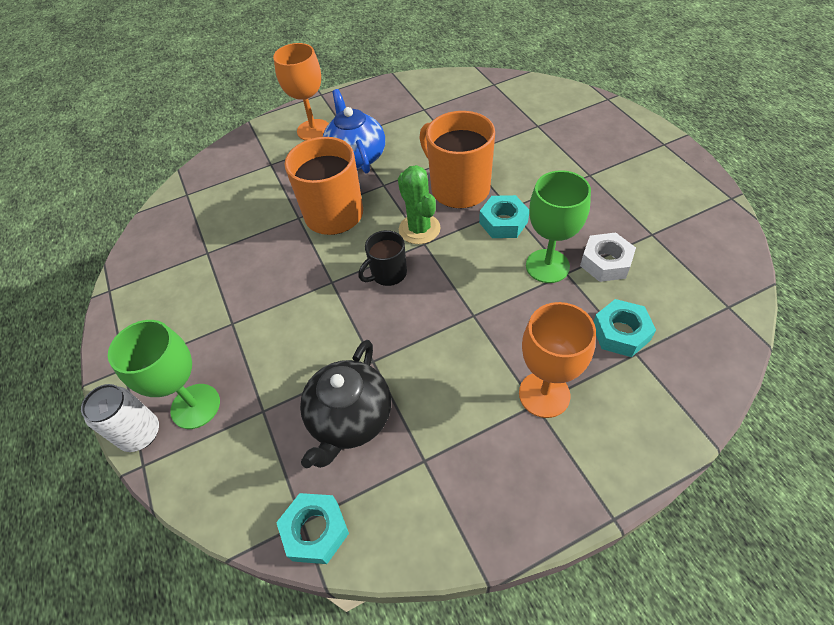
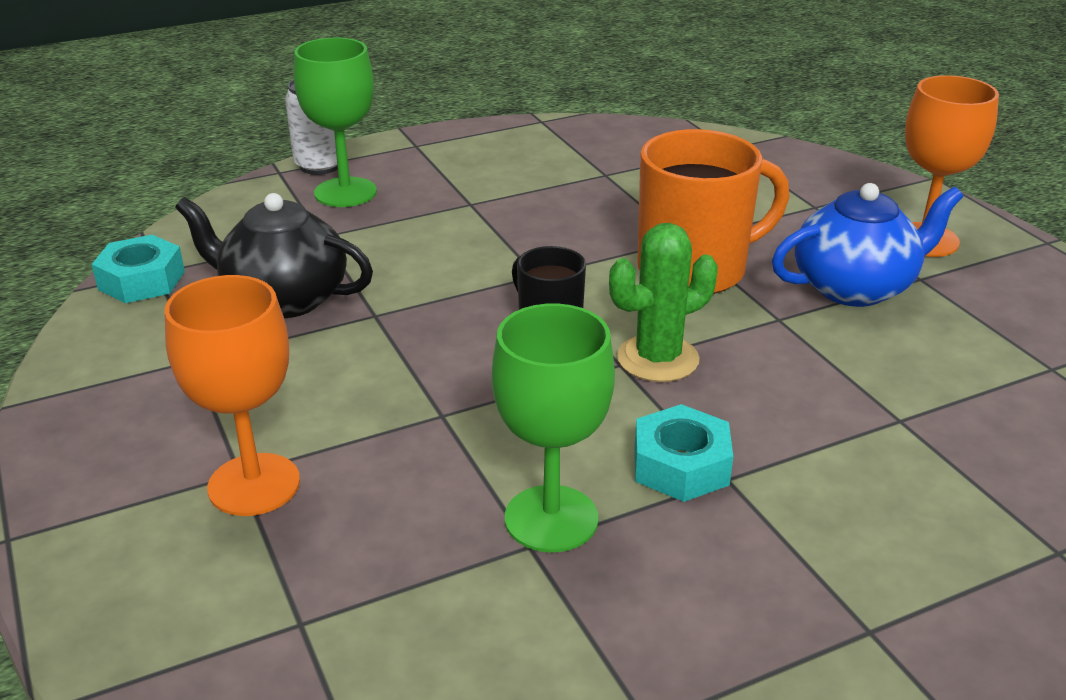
camera: 85 degrees right, 20 degrees down
orange mug [419,111,495,209] -> none
white nut [580,232,636,282] -> none
turquoise nut [593,299,656,357] -> none

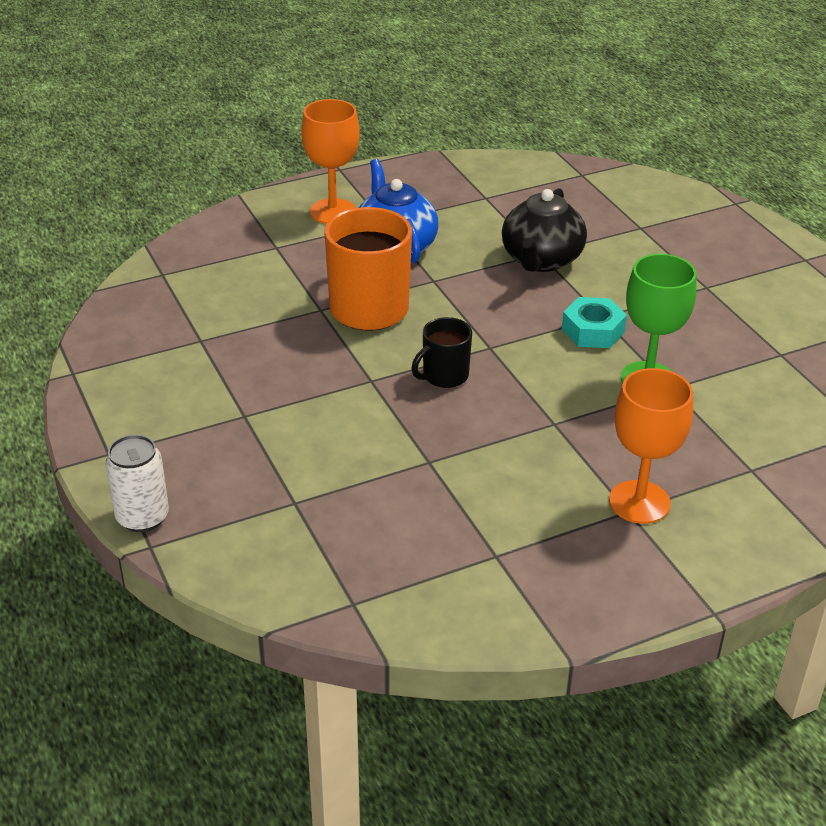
camera: 90 degrees left, 5 degrees up
turquoise nut [91,235,185,303] -> none
black teapot [175,193,373,318] -> black teapot moved to [502,188,587,272]
green goblet [294,38,377,207] -> none
green cactus [609,223,718,382] -> none

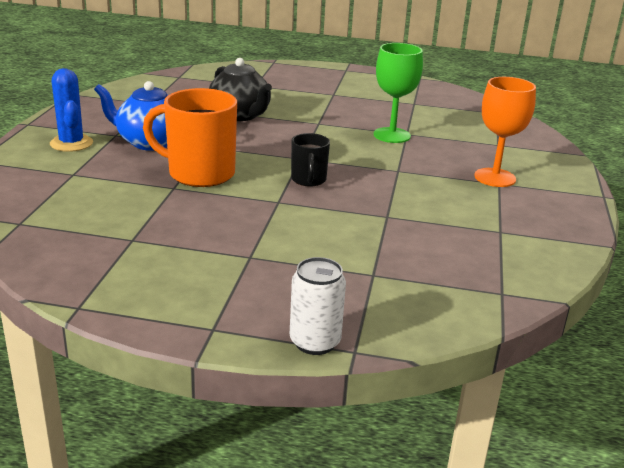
camera: 55 degrees left, 10 degrees down
orange goblet [301,99,360,224] -> blue cactus [50,68,93,152]
turquoise nut [562,297,627,348] -> none

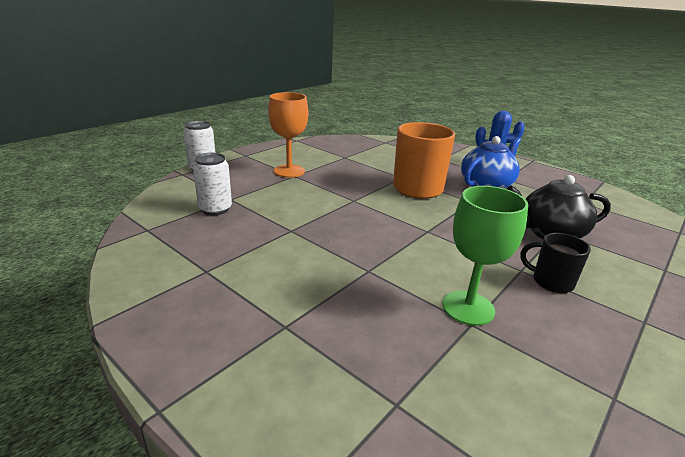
camera: 120 degrees right, 0 degrees up
black mug [291,133,330,187] -> black mug moved to [520,233,591,293]
orange goblet [474,77,536,187] -> orange goblet moved to [268,92,308,178]
none -> white can [193,153,232,215]

